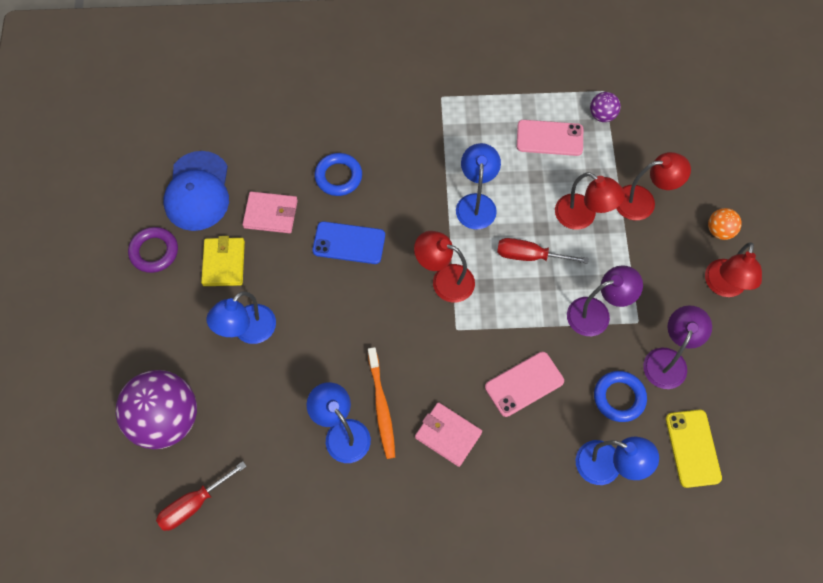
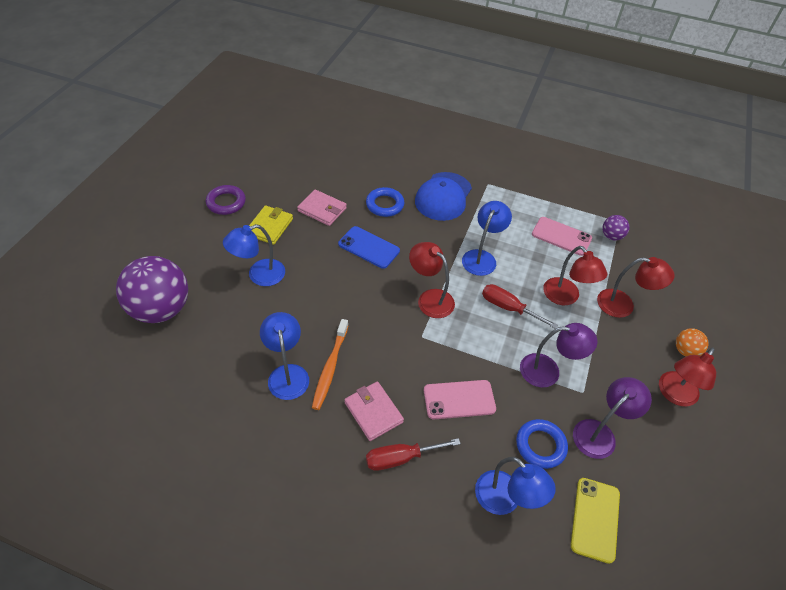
camera: 20 degrees right, 15 degrees down
red screwdriver [156,461,247,531] -> red screwdriver moved to [366,438,461,471]
blue cap [164,151,229,231] -> blue cap moved to [415,172,472,221]

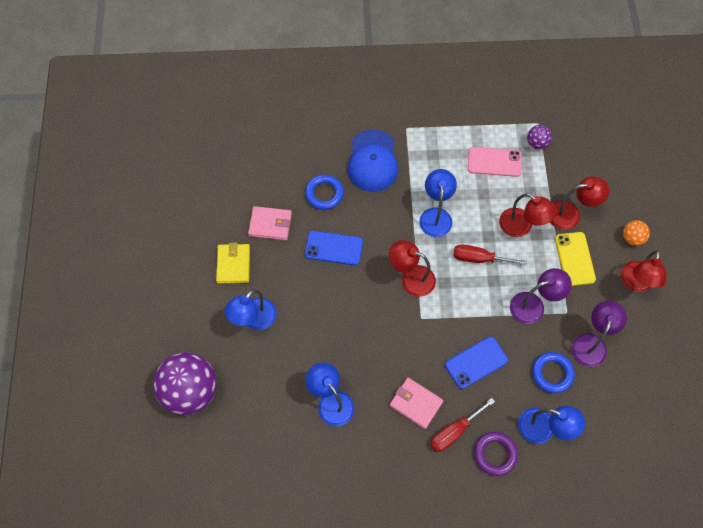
camera: 20 degrees left, 15 degrees up
purple ring [206,185,246,215] -> purple ring moved to [474,432,518,476]
orange toothbrush [312,319,349,410] -> none
pink phone [424,380,496,419] -> blue phone [445,336,508,389]
yellow phone [571,478,620,564] -> yellow phone moved to [555,232,596,286]

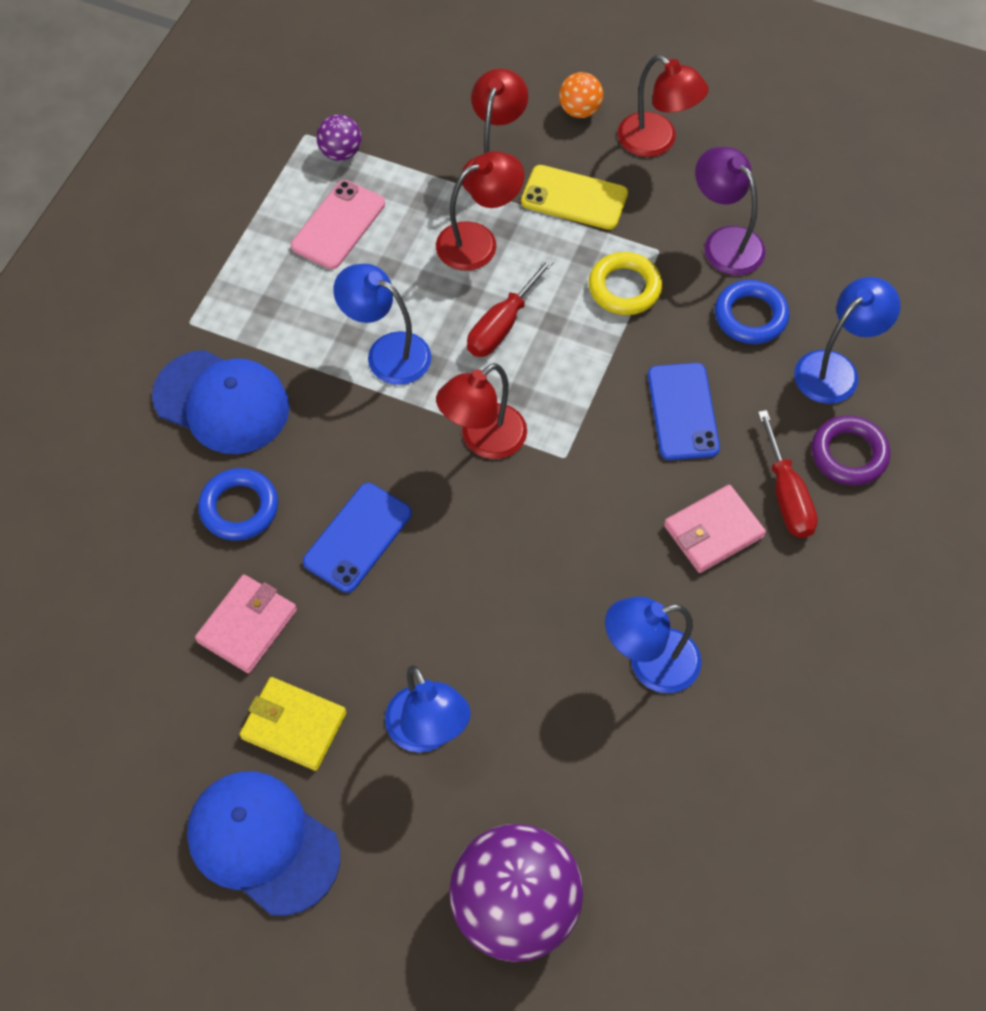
camera: 65 degrees left, 5 degrees down
purple lamp [510,268,572,324] -> yellow ring [589,252,662,315]
none -> blue cap [187,771,340,916]

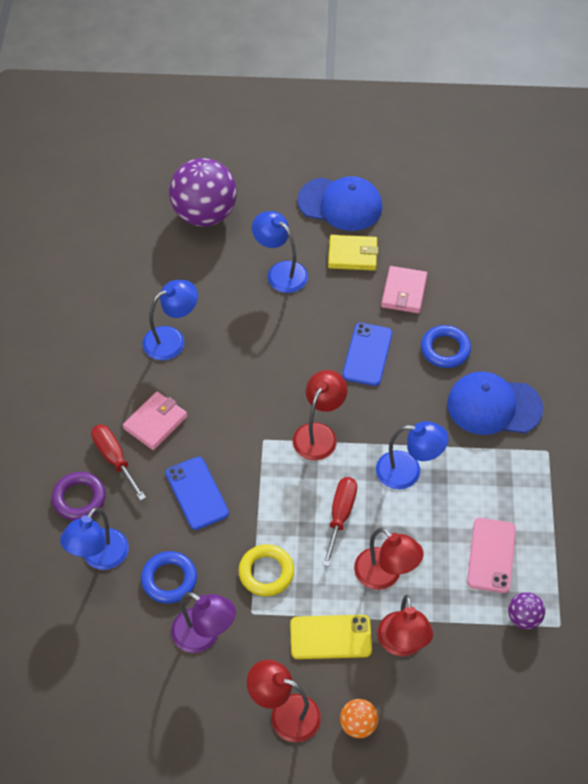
camera: 160 degrees right, 5 degrees down
red lamp [436,151,524,271] -> red lamp turned 90 degrees counterclockwise [354,528,424,590]

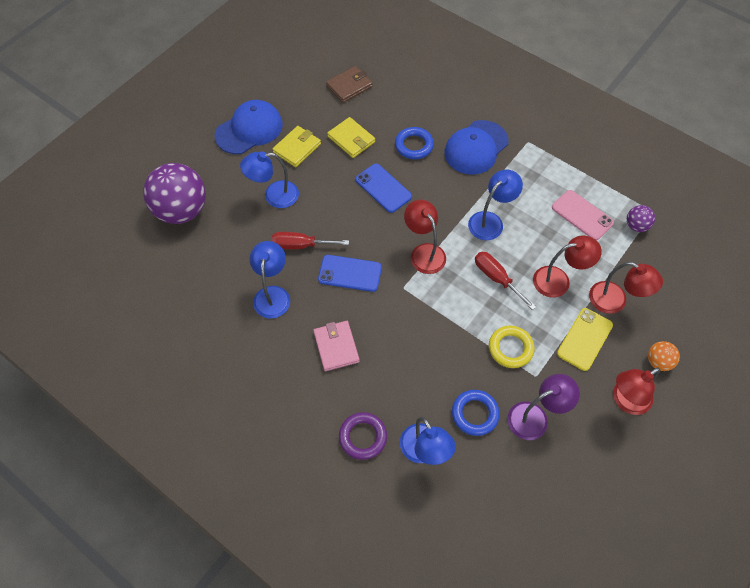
camera: 55 degrees left, 5 degrees up
red screwdriver [91,424,146,501] -> red screwdriver moved to [271,232,349,249]
blue phone [166,457,229,530] -> blue phone moved to [318,255,382,292]
pink wallet [381,266,427,313] -> yellow wallet [327,117,375,158]
none -> brown wallet [326,66,373,103]

